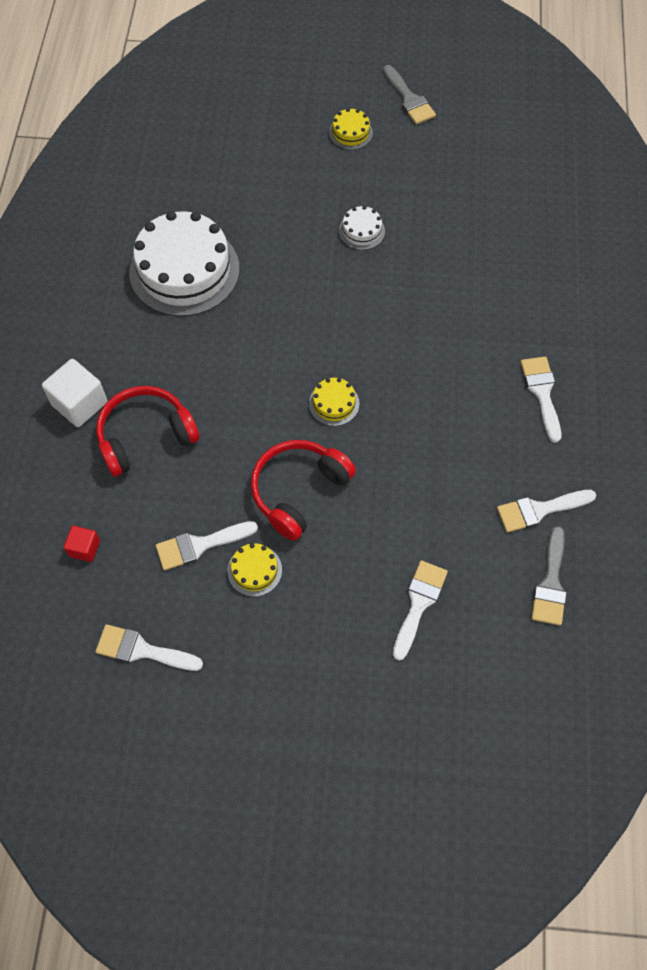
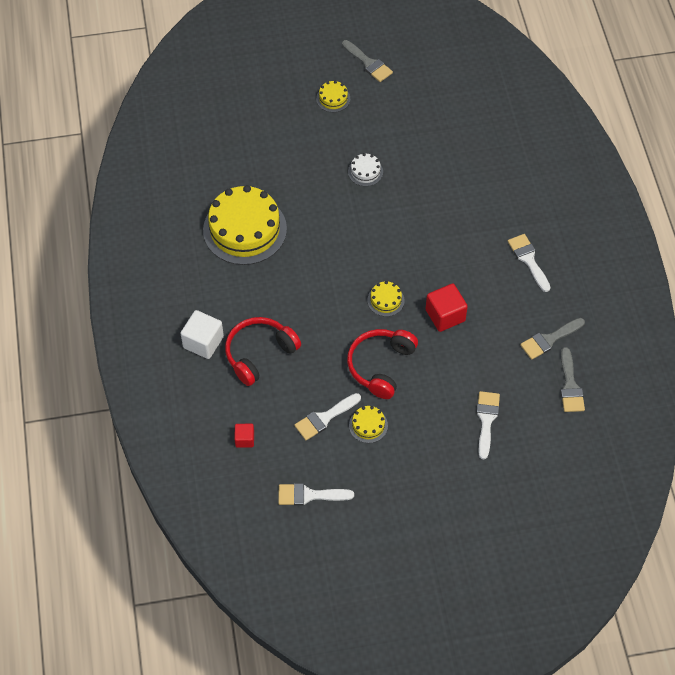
camera: 15 degrees left, 5 degrees down
white cake [129,211,239,316] -> yellow cake [203,185,287,265]
white brush [497,490,596,533] -> grey brush [520,318,585,360]
none -> red cube [426,283,468,332]

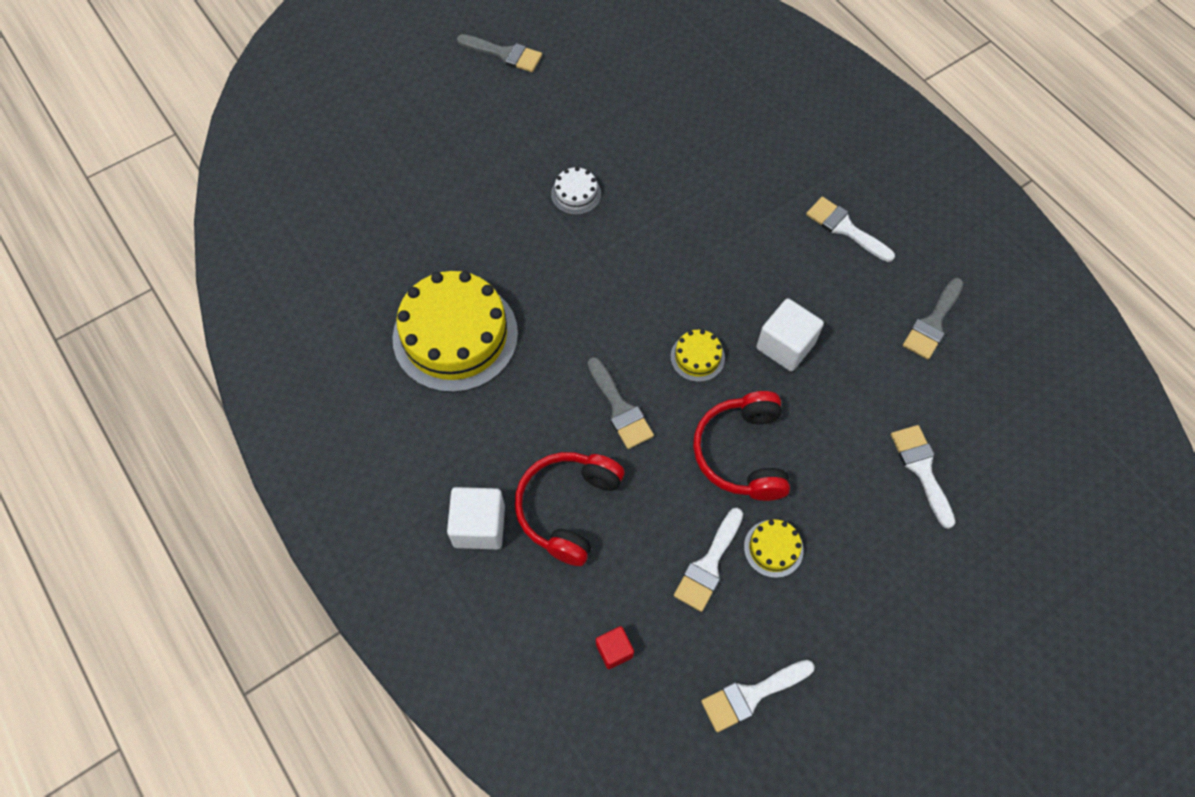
camera: 25 degrees left, 5 degrees up
yellow cake [316,81,350,112] -> none
red cube [426,283,468,332] -> white cube [756,298,824,371]
grey brush [561,347,585,412] -> grey brush moved to [588,357,654,449]

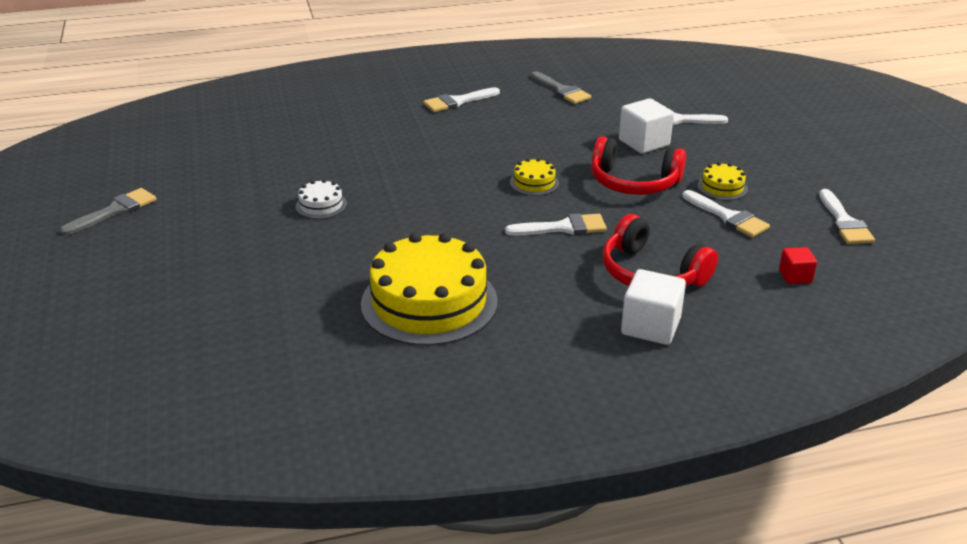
camera: 70 degrees left, 30 degrees down
grey brush [588,357,654,449] -> white brush [505,213,607,236]
white cube [756,298,824,371] -> white cube moved to [619,98,674,154]

